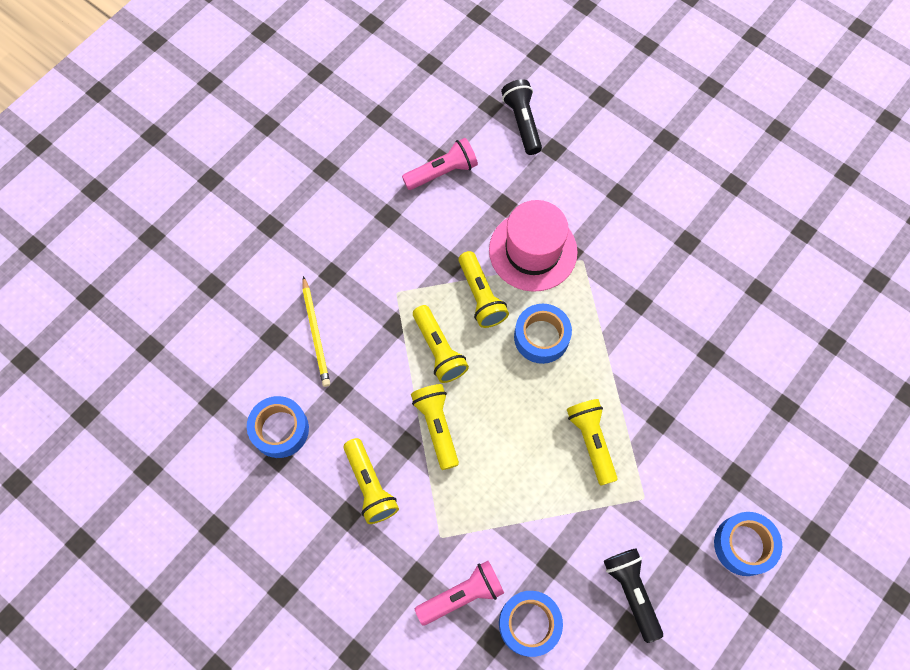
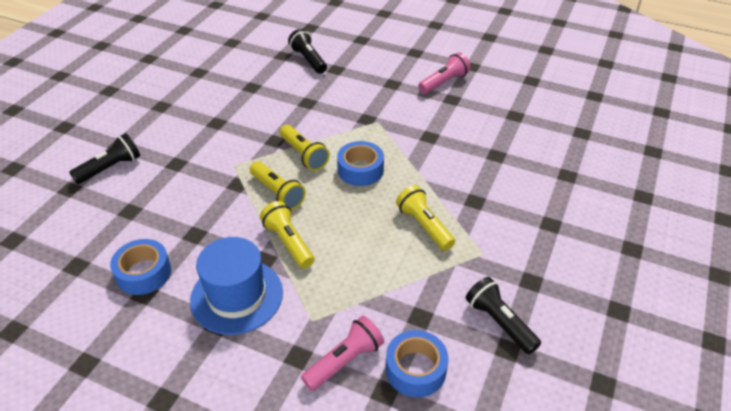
camera: 15 degrees left, 25 degrees down
yellow pencil [302,276,330,387] -> none
yellow flashlight [344,438,399,524] -> blue hat [190,237,283,335]
pink flashlight [402,138,478,190] -> pink flashlight moved to [418,52,471,94]
pink hat [489,200,578,292] -> none
blue tape [714,512,782,576] -> none
none -> black flashlight [69,133,140,184]

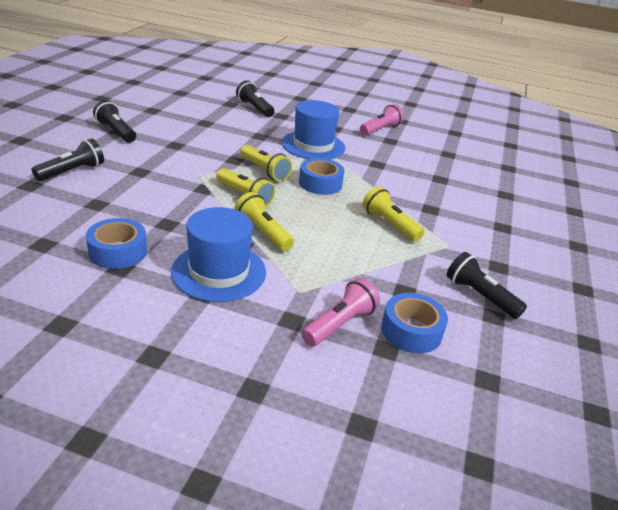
camera: 10 degrees left, 10 degrees down
none -> black flashlight [93,100,136,143]
none -> blue hat [281,100,345,159]

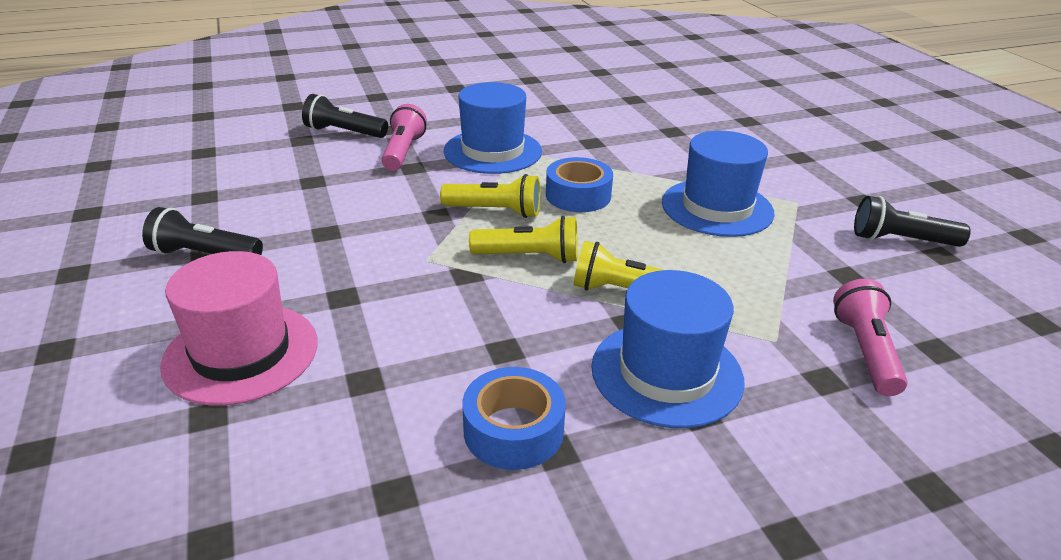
camera: 35 degrees left, 0 degrees up
black flashlight [32,139,104,181] -> pink hat [160,251,318,406]
pink flashlight [360,104,404,136] -> pink flashlight moved to [382,104,427,171]
yellow flashlight [363,186,424,242] -> blue hat [662,131,774,237]
blue tape [381,293,448,353] -> none

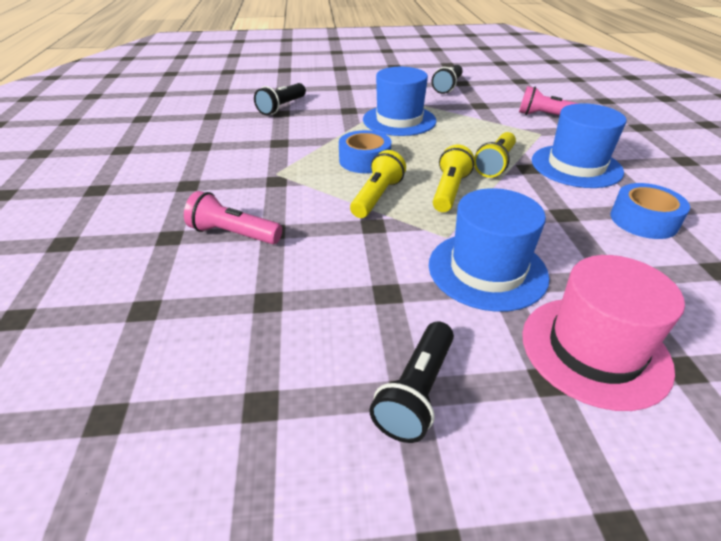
camera: 75 degrees left, 5 degrees up
black flashlight [302,94,388,138] -> black flashlight moved to [254,83,306,115]
blue hat [444,82,542,174] -> blue hat moved to [429,188,550,312]

